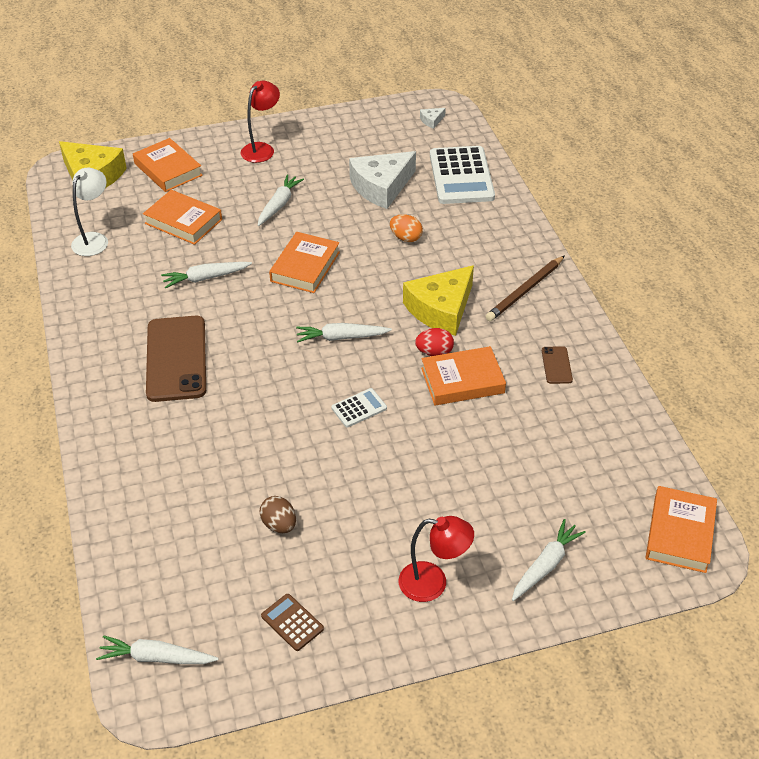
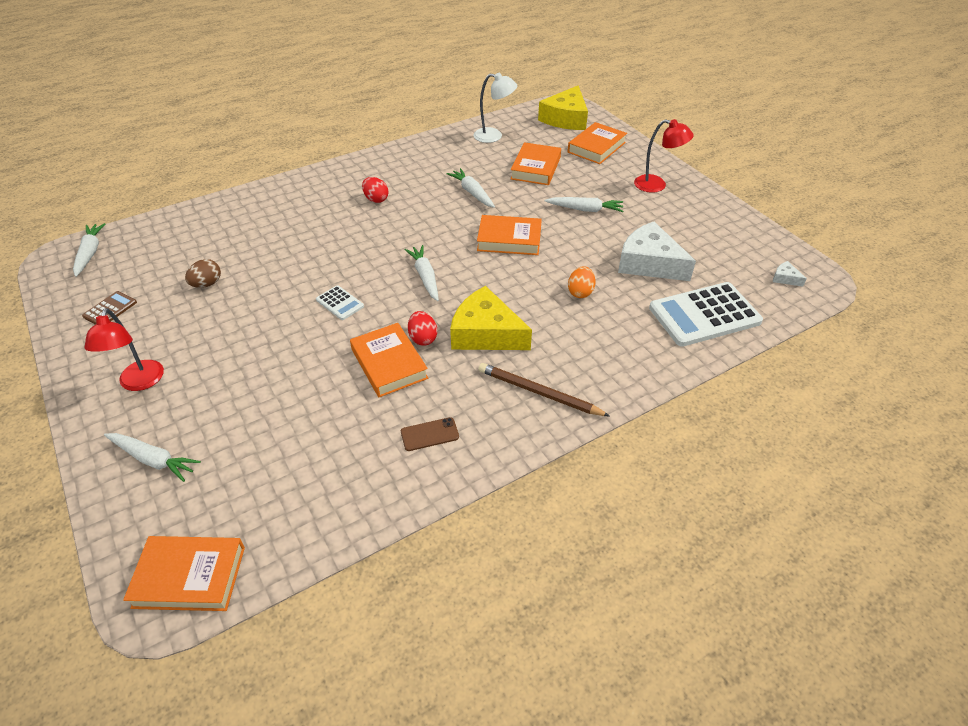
camera: 75 degrees right, 0 degrees up
brown phone [146,316,206,402] -> red egg [362,177,389,203]

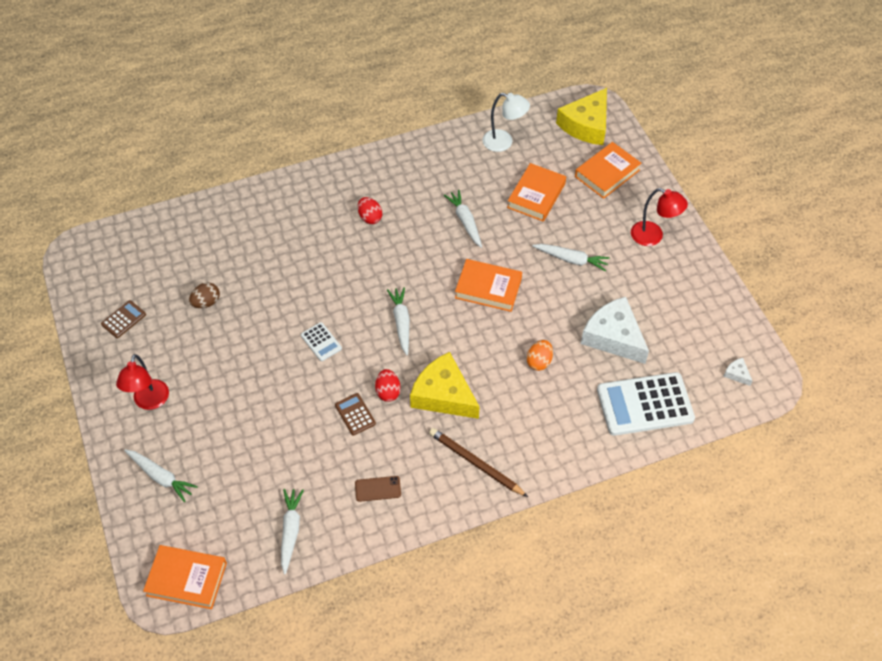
camera: 10 degrees right, 10 degrees up
white carrot [73,223,106,277] -> white carrot moved to [281,489,304,575]
orange book [350,323,428,397] -> brown calculator [335,393,376,436]

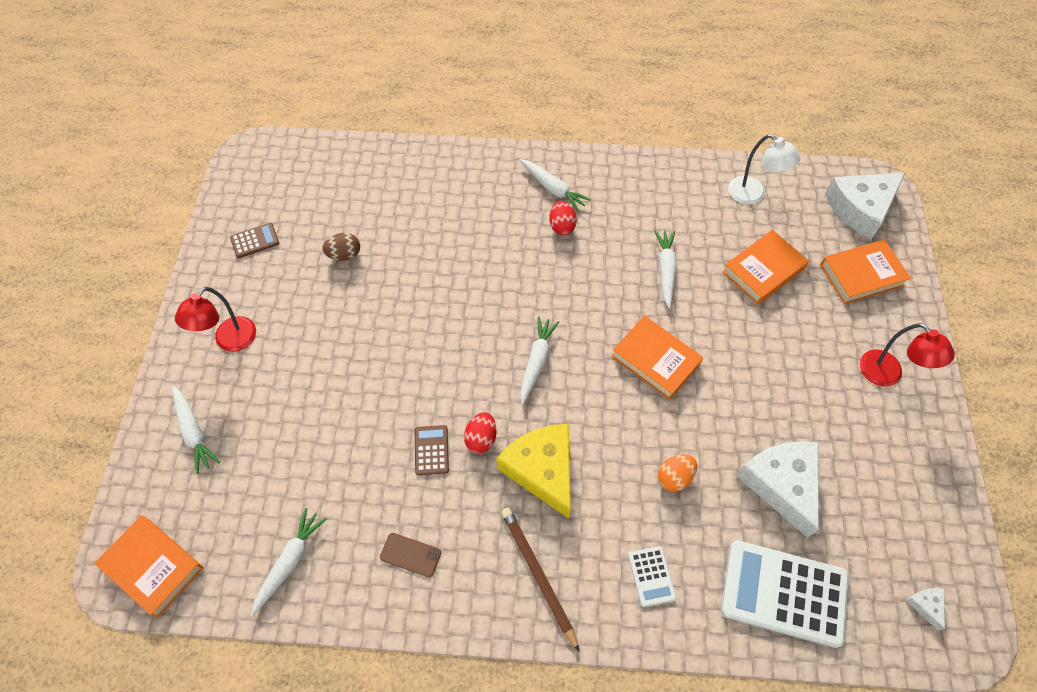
camera: 25 degrees right, 5 degrees up
white calculator [301,322,342,361] -> white calculator moved to [628,546,676,607]
white carrot [532,244,610,272] -> white carrot moved to [519,159,591,212]
yellow cheese [556,88,607,145] -> white cheese [825,173,905,239]

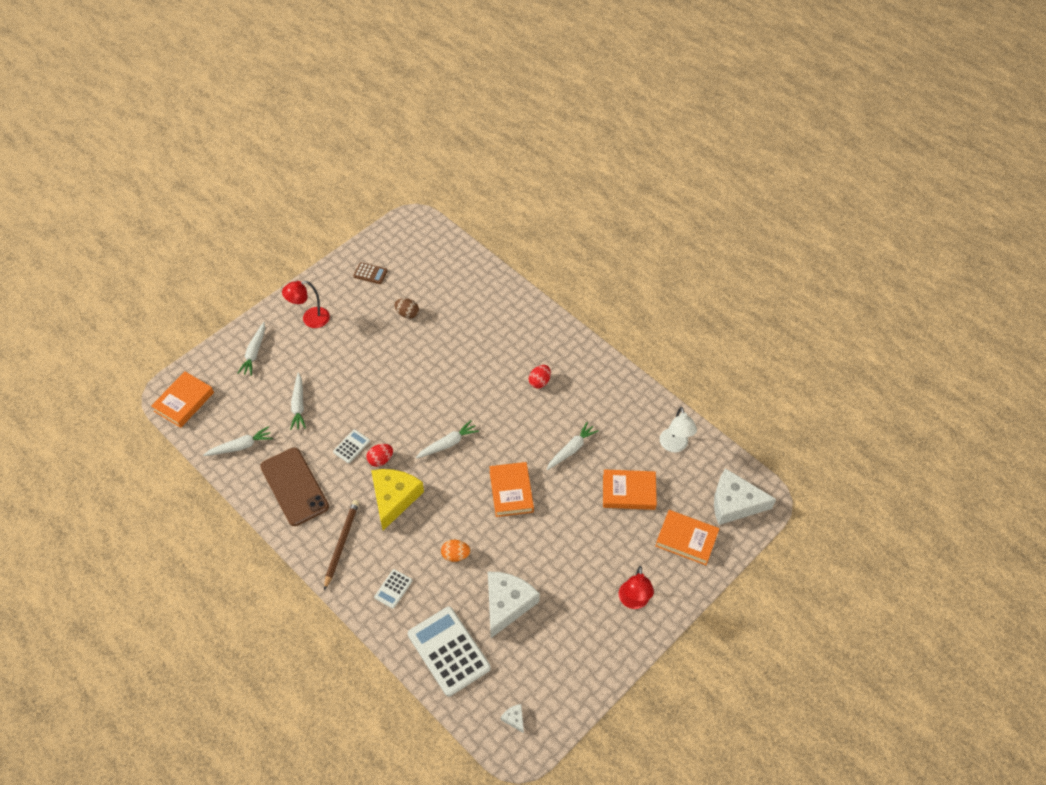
camera: 40 degrees right, 5 degrees down
orange book [94,515,203,618] -> orange book turned 45 degrees clockwise [151,371,214,428]
brown phone [380,533,441,577] -> brown phone [260,448,329,526], size x2.28
brown calculator [415,425,449,475] -> white calculator [333,429,370,463]
white carrot [519,159,591,212] -> white carrot moved to [290,373,306,430]
white cheese [906,588,945,631] -> white cheese turned 60 degrees counterclockwise [501,704,524,733]

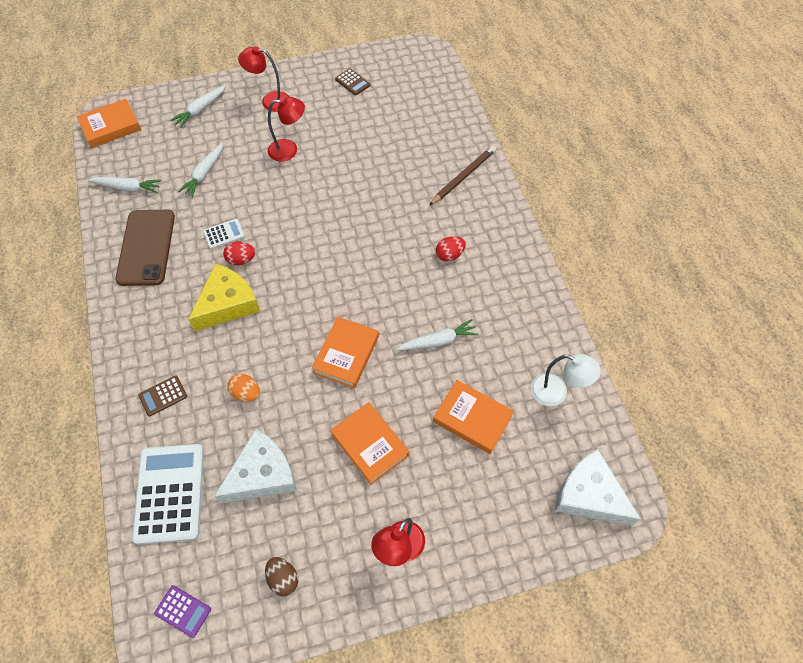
camera: 30 degrees right, 5 degrees up
brown pencil [324,500,359,590] -> brown pencil moved to [430,146,496,205]
white calculator [374,569,412,609] -> brown calculator [138,376,187,416]
brown egg [395,298,419,319] -> brown egg moved to [265,557,298,596]
white carrot [416,420,479,459] -> none
white cheese [501,704,524,733] -> purple calculator [154,585,211,638]
orange book [655,510,719,565] -> orange book moved to [331,402,409,485]
white lamp [660,407,697,452] -> white lamp turned 90 degrees counterclockwise [531,354,601,406]
none -> red lamp [268,97,305,162]

